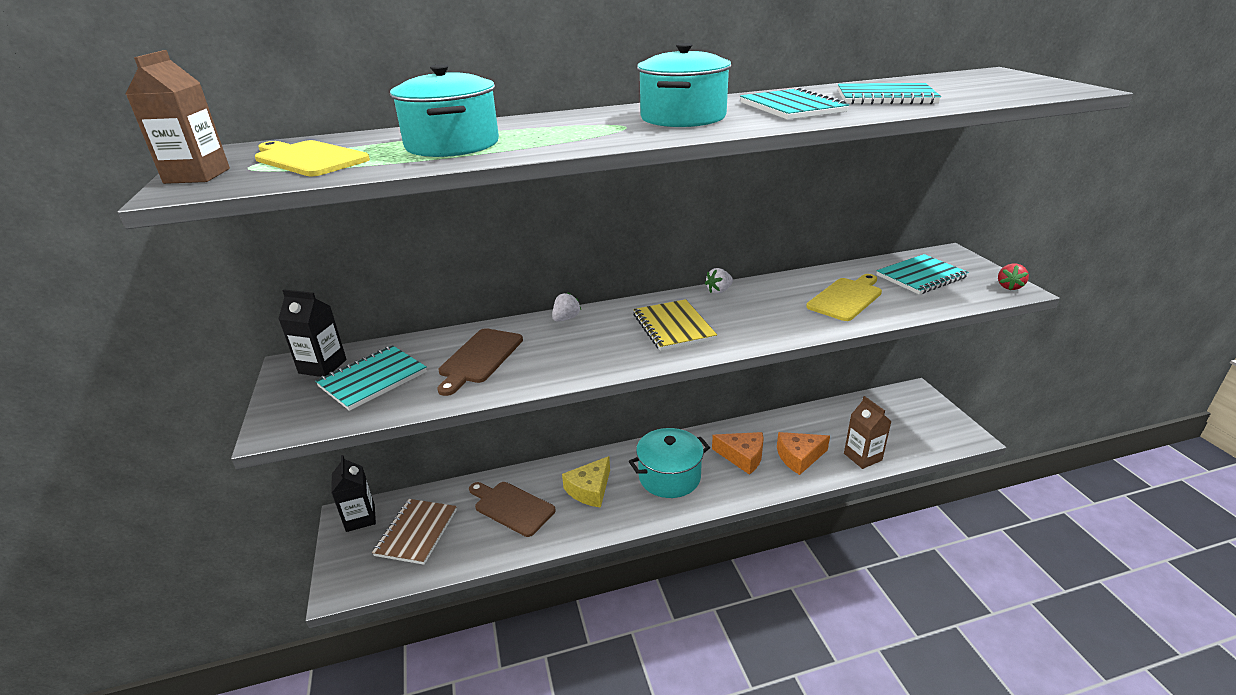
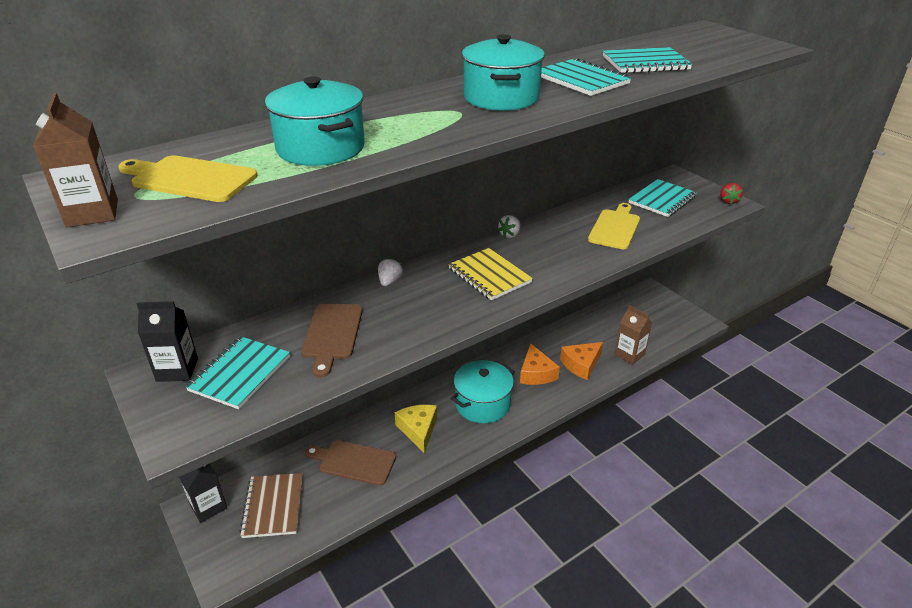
camera: 20 degrees left, 5 degrees up
yellow cheese [562,456,610,508] -> yellow cheese turned 150 degrees clockwise [395,405,437,453]
orange cheese [712,432,764,475] -> orange cheese turned 75 degrees clockwise [520,343,560,385]

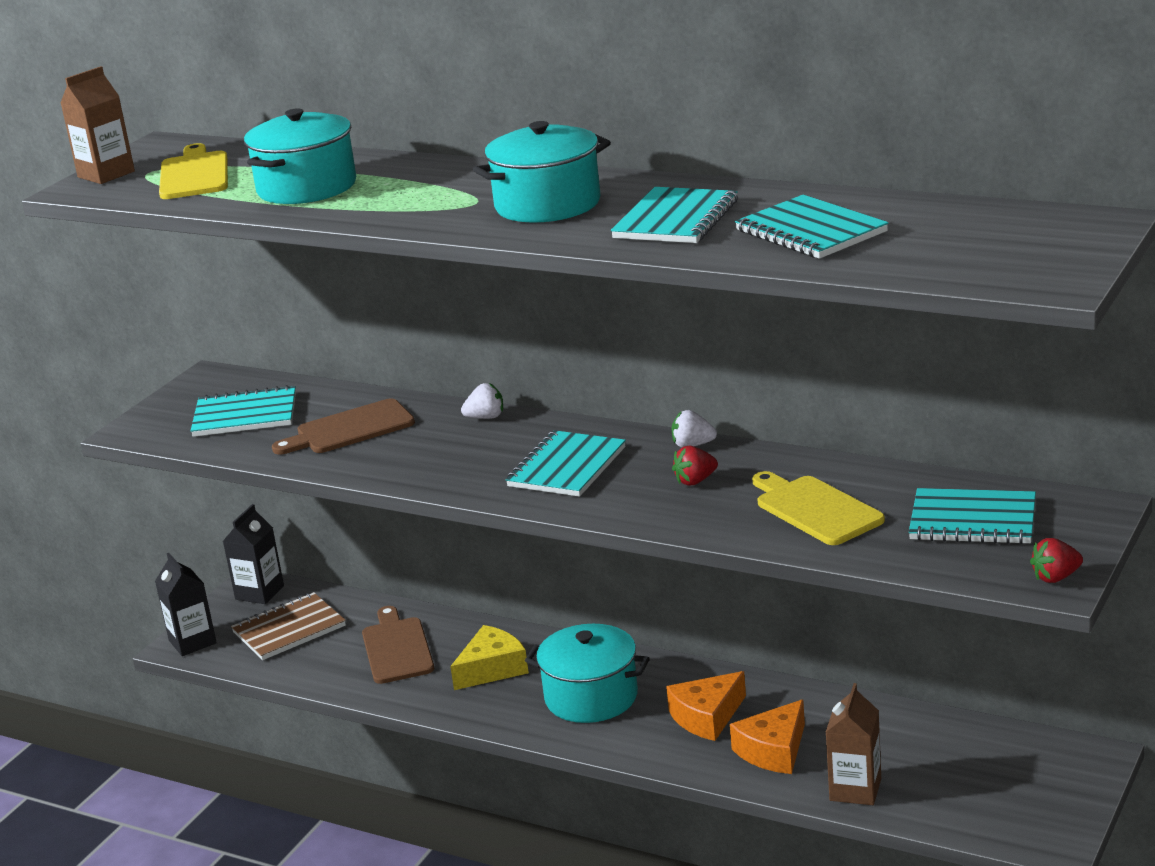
camera: 65 degrees right, 10 degrees down
black carton [137,301,198,382] -> black carton moved to [155,553,217,656]
yellow notebook [448,248,533,300] -> turquoise notebook [506,430,626,497]
orange cheese [560,342,603,380] -> orange cheese turned 75 degrees counterclockwise [730,699,805,774]
yellow cutting board [588,203,640,249] -> yellow cutting board turned 120 degrees counterclockwise [752,471,885,545]
none -> red strawberry [672,446,718,486]

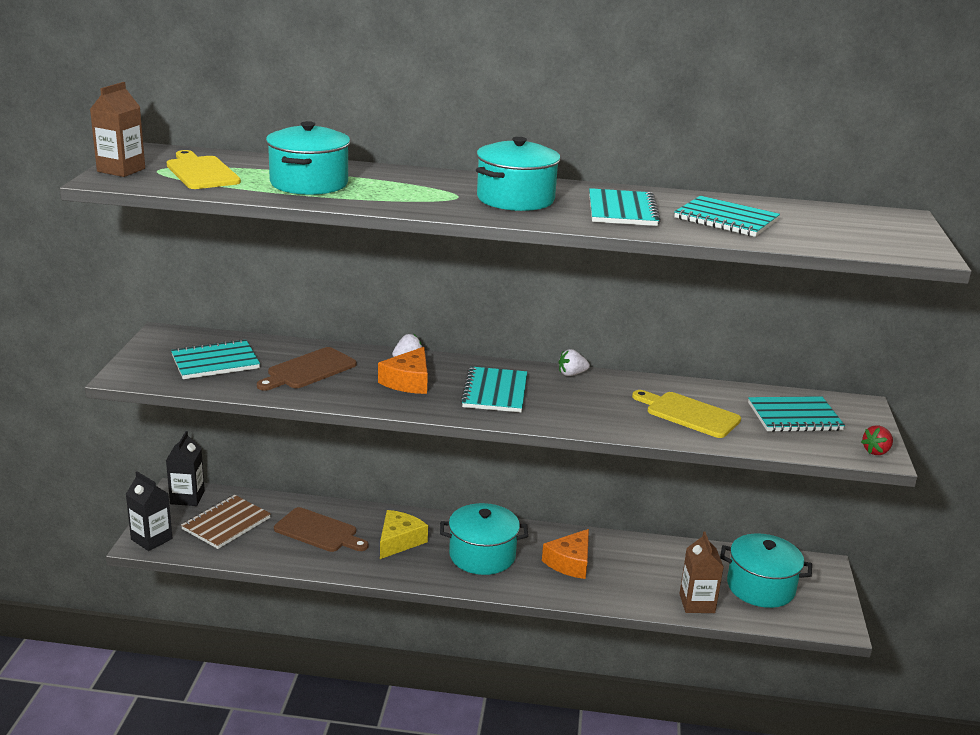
camera: 25 degrees left, 0 degrees up
brown cutting board [362,606,434,684] -> brown cutting board turned 150 degrees clockwise [274,507,368,552]
red strawberry [672,446,718,486] -> none
orange cheese [730,699,805,774] -> orange cheese moved to [378,347,428,394]
none -> turquoise pot [720,533,812,608]

